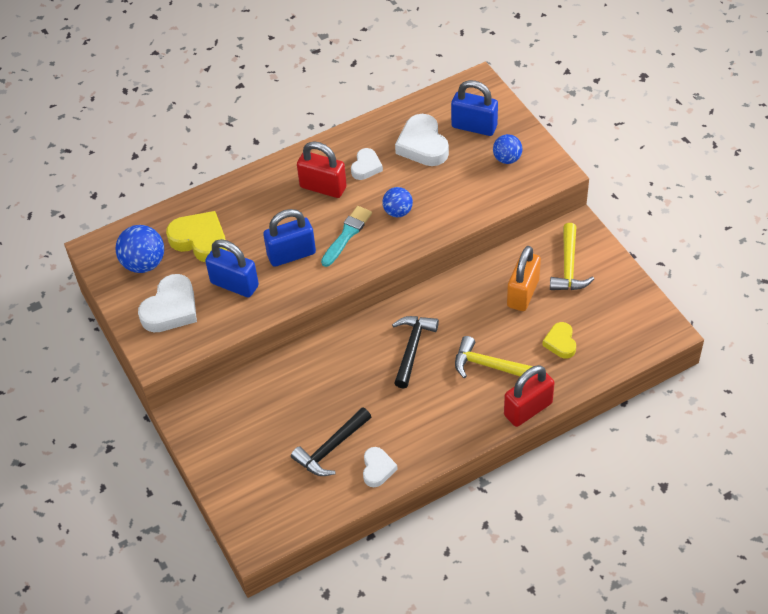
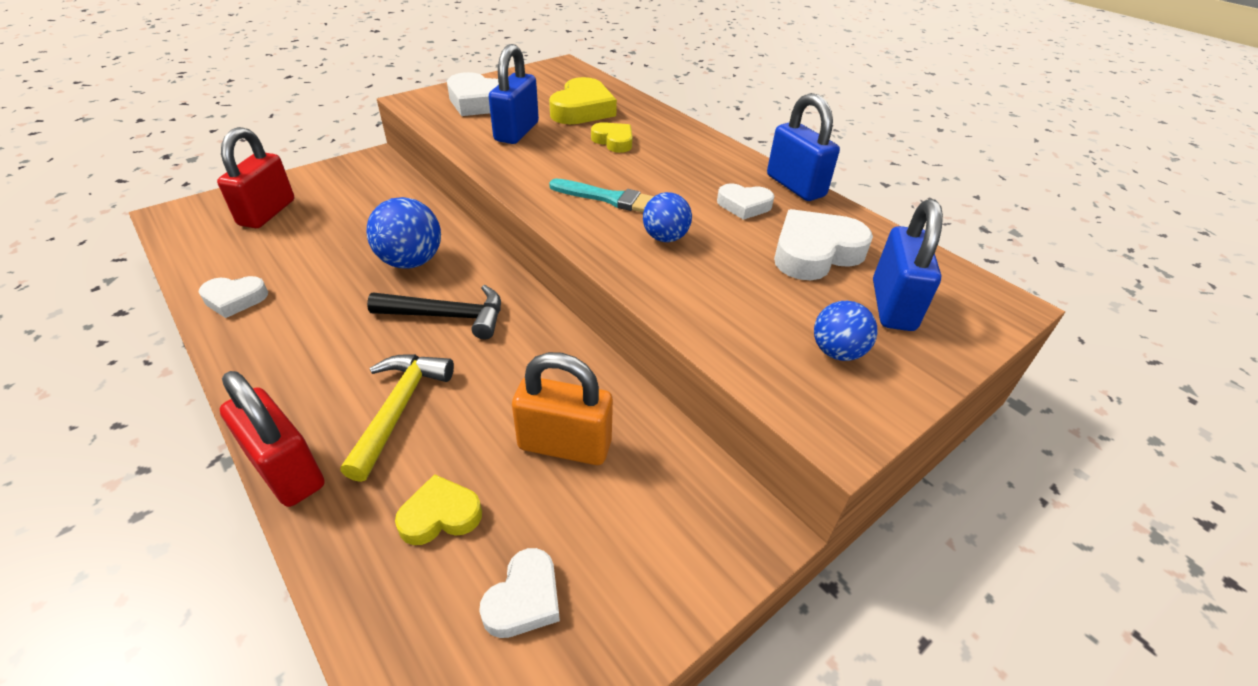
camera: 75 degrees right, 10 degrees down
blue ball [116,225,164,273] -> blue ball moved to [366,197,441,269]
blue padlock [263,209,316,267] -> blue padlock moved to [767,93,840,201]
black hammer [291,407,371,476] -> none
red padlock [297,141,347,198] -> red padlock moved to [217,127,294,228]
yellow hammer [550,223,594,290] -> none
none -> white heart [479,548,560,638]
none -> yellow heart [591,122,633,153]

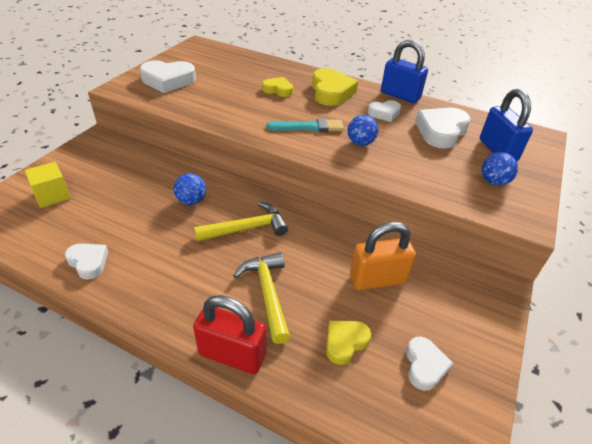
camera: 25 degrees left, 0 degrees up
white heart [199,276,268,318] -> white heart turned 105 degrees counterclockwise [65,243,108,280]
red padlock [217,127,294,228] -> yellow cube [25,162,71,208]
blue ball [366,197,441,269] -> blue ball [174,173,206,205], size x0.64
black hammer [367,285,501,339] -> yellow hammer [194,202,288,242]
blue padlock [489,44,539,144] -> none
yellow heart [549,77,617,124] -> yellow heart moved to [312,68,358,106]

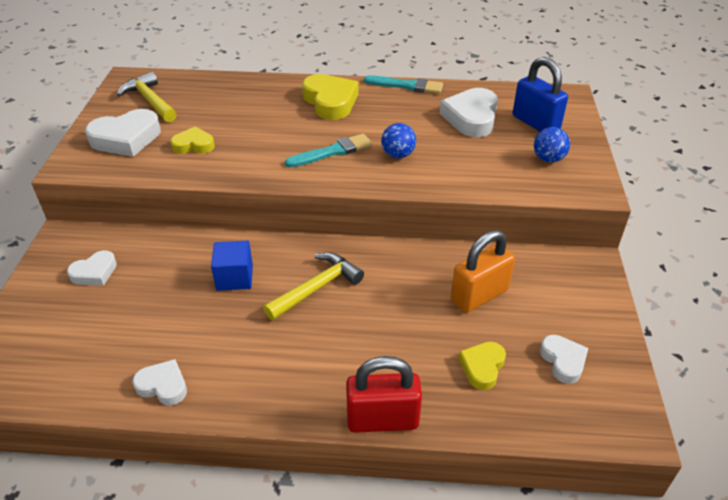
camera: 20 degrees left, 0 degrees up
yellow cube [25,162,71,208] -> none
blue ball [174,173,206,205] -> blue cube [211,241,253,291]
yellow hammer [233,252,290,344] -> yellow hammer moved to [117,72,177,122]
yellow heart [262,77,293,97] -> yellow heart moved to [170,127,215,154]
white heart [367,100,401,122] -> white heart moved to [67,250,117,286]
blue padlock [381,40,428,103] -> turquoise brush [364,76,443,94]

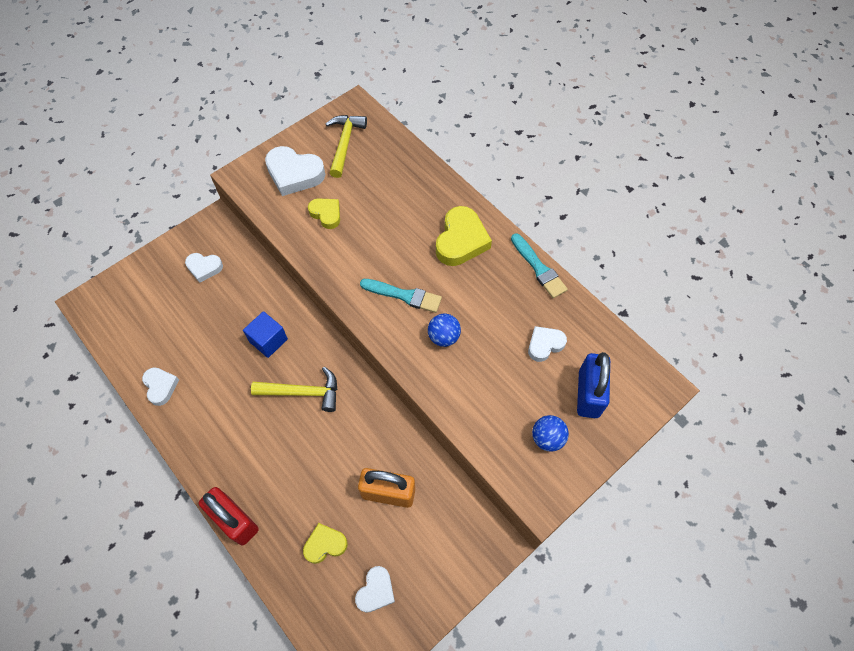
camera: 45 degrees right, 20 degrees up
white heart [440,88,498,137] -> white heart [528,326,567,362], size x0.59

